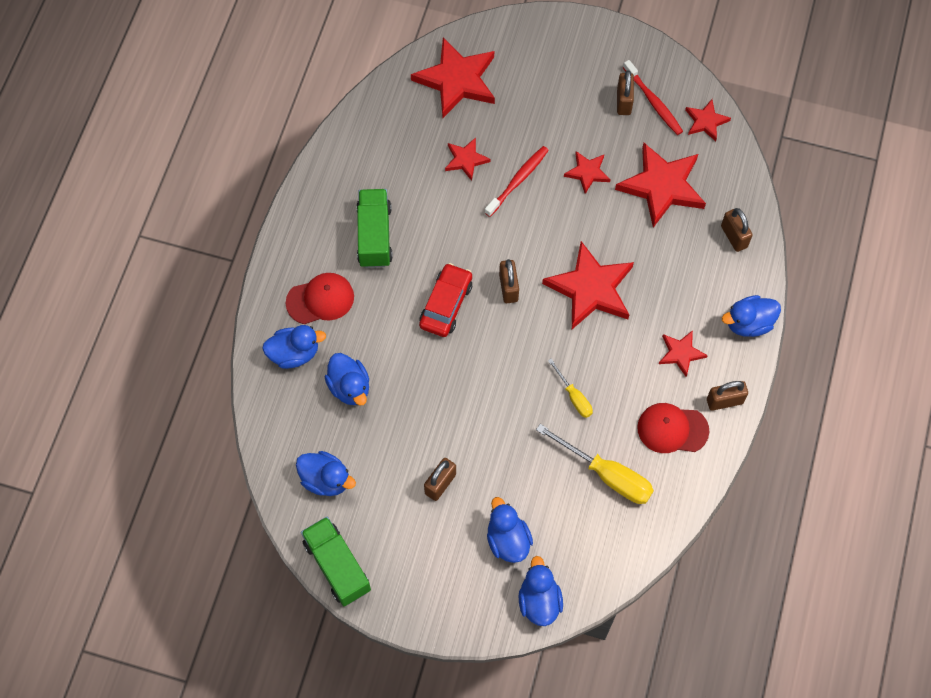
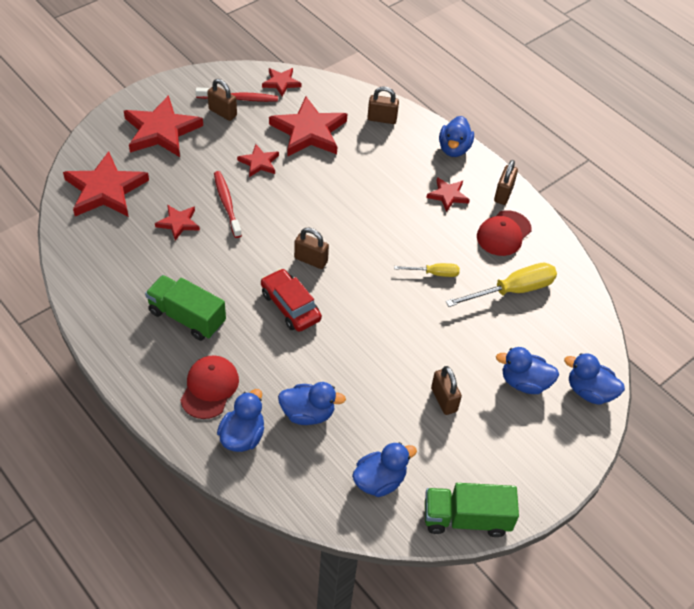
camera: 60 degrees left, 15 degrees down
red star [542,241,634,329] -> red star moved to [124,95,203,157]

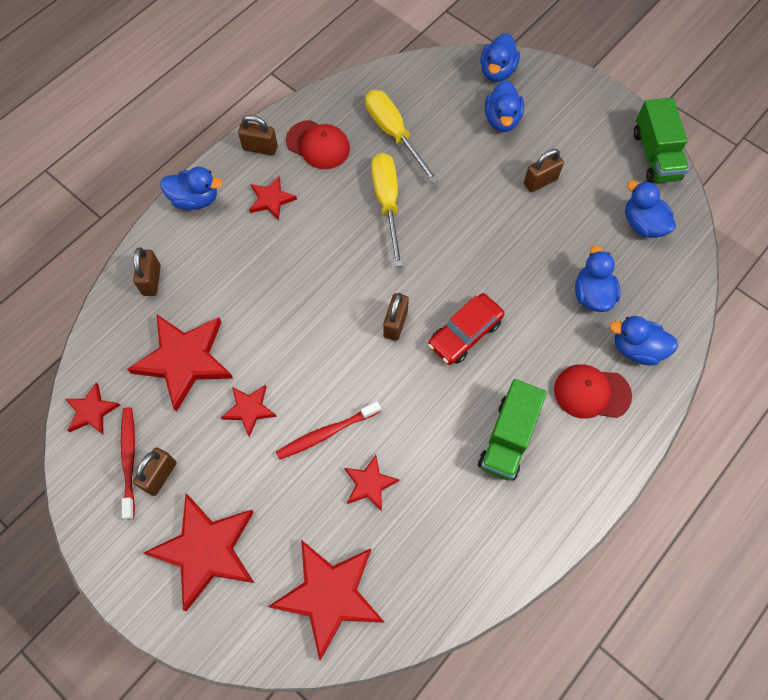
camera: 95 degrees left, 15 degrees up
yellow screwdriver [394,263,460,277] -> yellow screwdriver [371,153,403,267], size x1.82

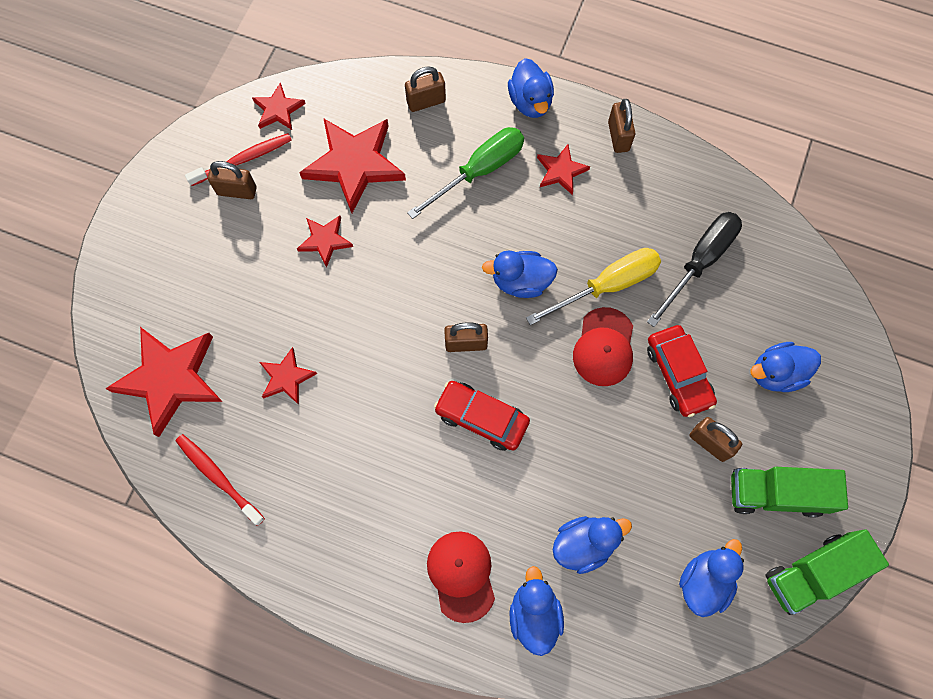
camera: 70 degrees right, 5 degrees up
red star [143,494,254,611] -> none
red toothbrush [276,401,381,460] -> red toothbrush moved to [176,434,265,526]
red cap [286,120,350,169] -> red cap moved to [573,307,633,386]
yellow screwdriver [365,90,439,184] -> black screwdriver [647,212,742,327]
green truck [478,379,547,481] -> green truck moved to [731,467,848,518]
blue duck [480,33,520,82] -> blue duck moved to [482,250,558,298]
none -> green screwdriver [407,127,524,219]
none -> red car [647,325,717,417]

